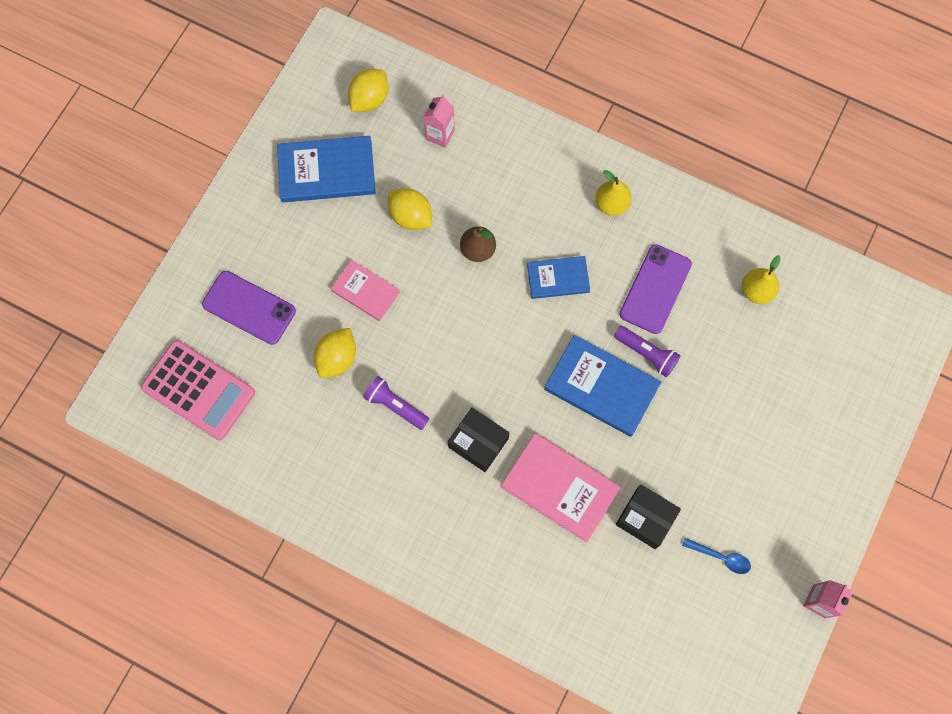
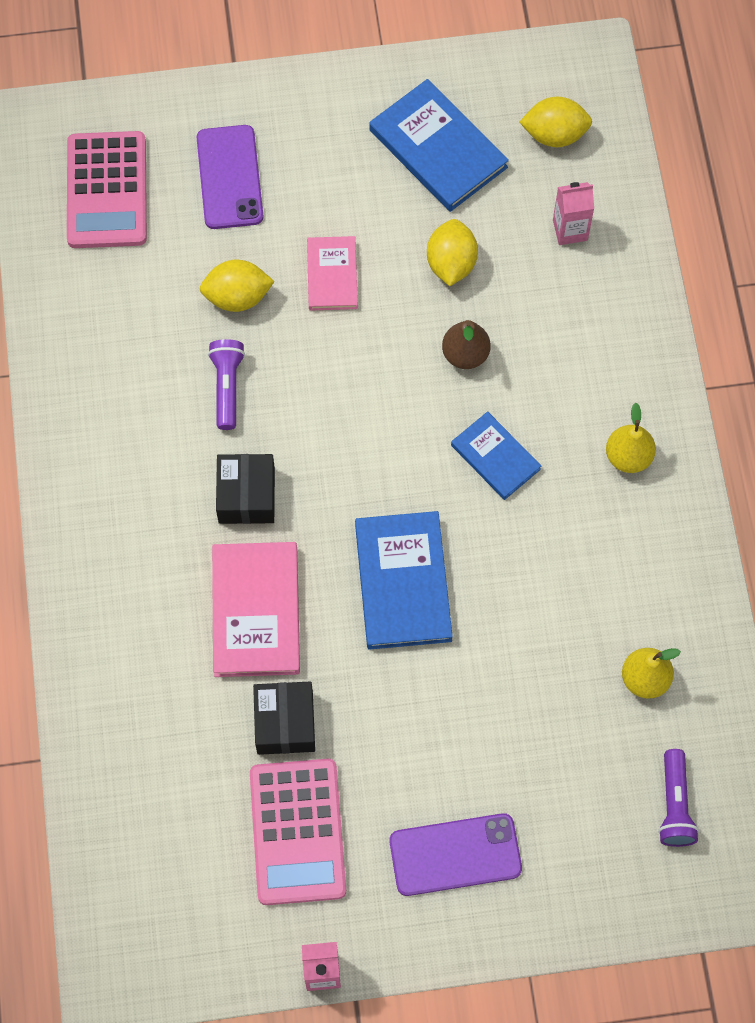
camera: 55 degrees right, 5 degrees down
purple flashlight [614,326,681,377] -> purple flashlight moved to [658,749,699,847]
purple phone [620,244,692,334] -> purple phone moved to [389,813,522,896]
blue spoon [682,538,751,574] -> pink calculator [250,759,346,905]

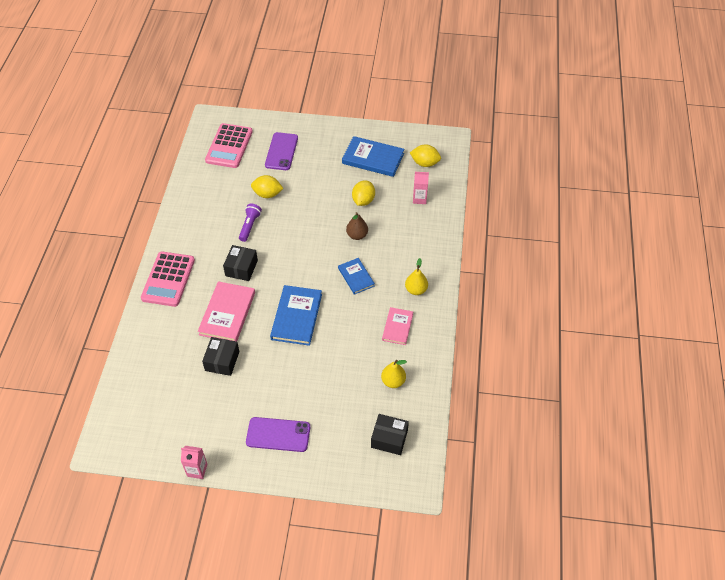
camera: 15 degrees right, 15 degrees down
pink calculator [250,759,346,905] -> pink calculator moved to [141,252,195,307]
pink book [307,236,358,311] -> pink book moved to [382,307,413,345]
blue book [369,79,509,212] -> blue book turned 45 degrees counterclockwise [342,136,404,177]
purple flashlight [658,749,699,847] -> black box [371,414,409,455]

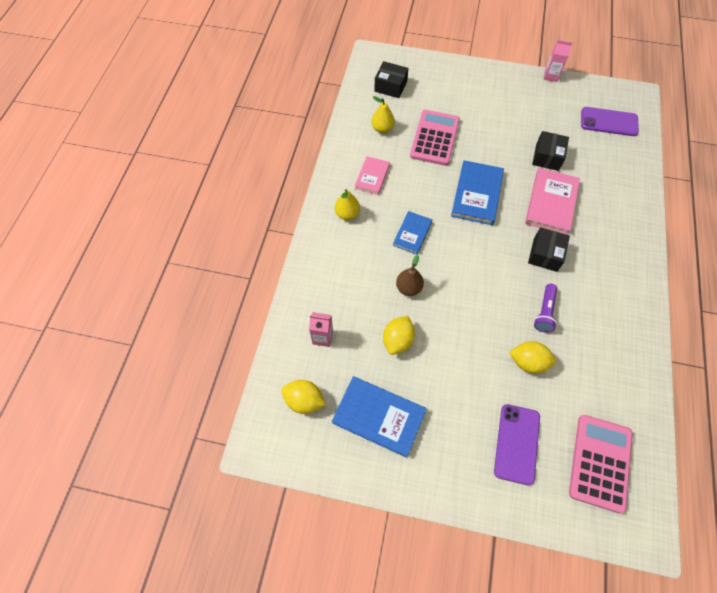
camera: 175 degrees left, 10 degrees up
pink calculator [141,252,195,307] -> pink calculator moved to [410,110,460,166]
purple phone [246,417,310,452] -> purple phone moved to [581,107,639,136]
blue book [338,258,375,295] -> blue book turned 45 degrees clockwise [393,211,432,254]

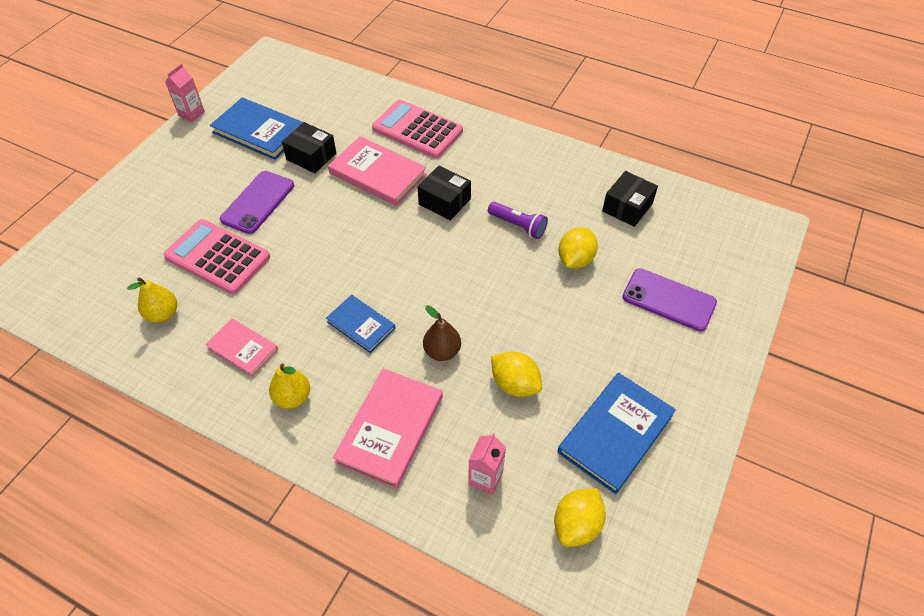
camera: 75 degrees left, 10 degrees down
black box [374,61,409,98] -> black box moved to [602,171,658,227]
blue book [451,160,504,225] -> blue book moved to [210,97,303,160]
pink calculator [569,415,633,513] -> pink calculator moved to [372,100,463,158]
purple phone [581,107,639,136] -> purple phone moved to [220,171,294,234]
none -> pink book [333,369,443,489]

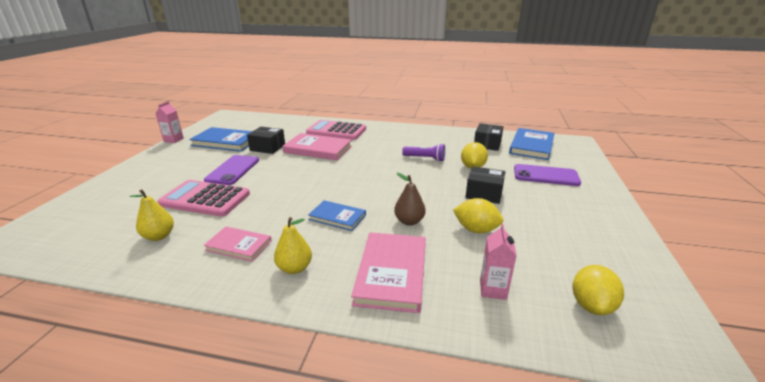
camera: 15 degrees left, 25 degrees down
black box [418,166,471,220] -> black box moved to [465,166,505,204]
blue book [557,373,676,494] -> blue book moved to [509,128,554,160]

